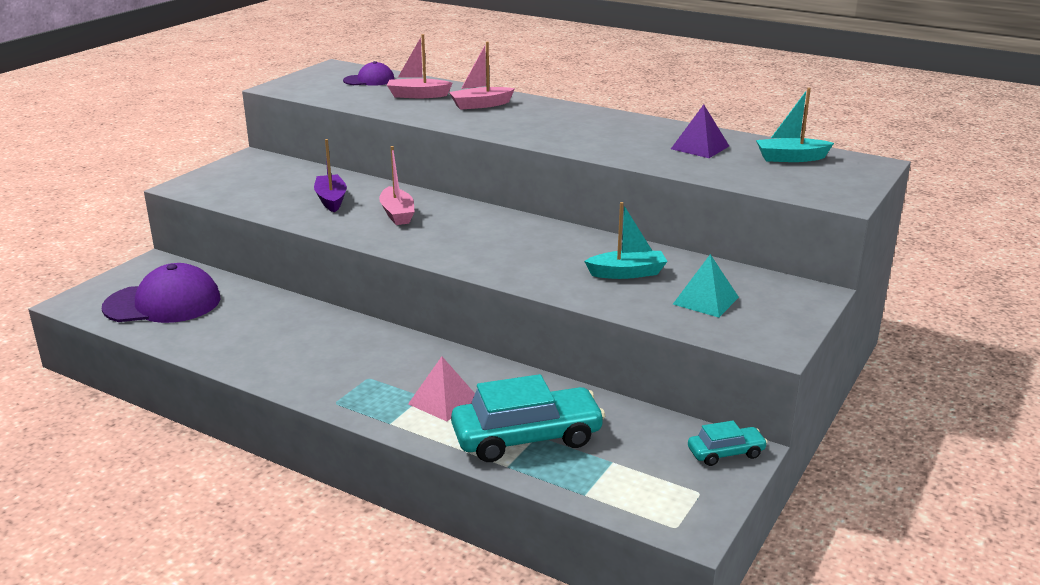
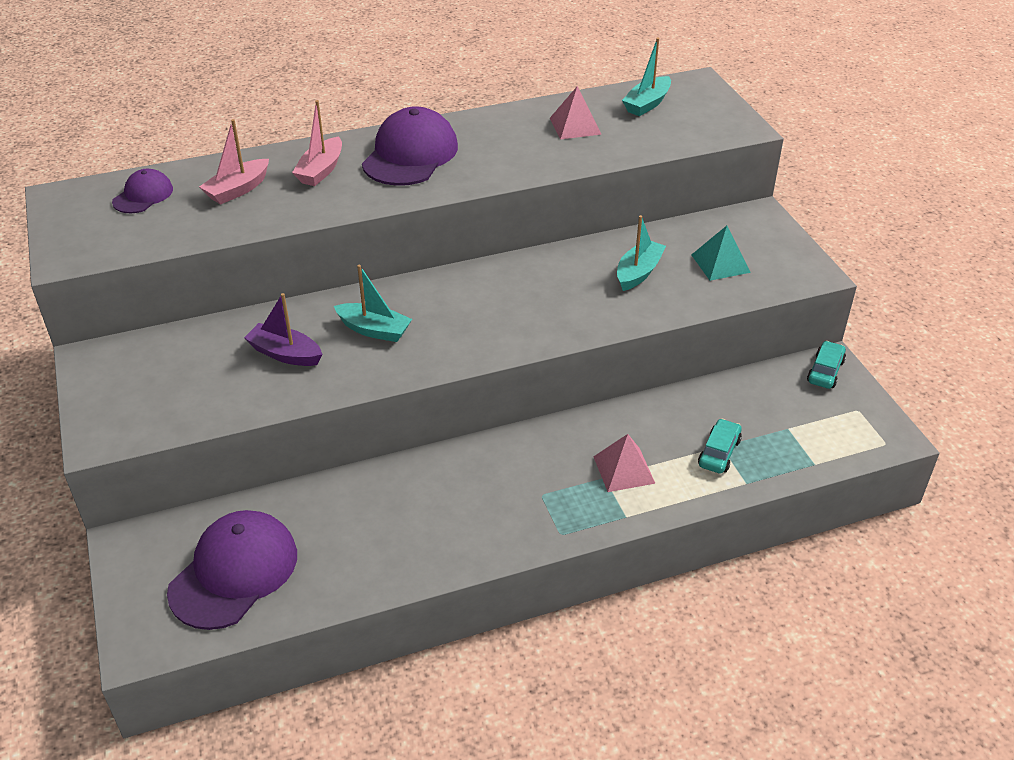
camera: 50 degrees left, 15 degrees up
pink boat [379,146,415,225] -> turquoise boat [334,265,412,342]
turquoise car [451,374,605,462] -> turquoise car [698,419,742,474], size x0.51
purple pyramid [671,104,729,158] -> pink pyramid [550,86,602,139]
none -> purple cap [362,107,458,186]

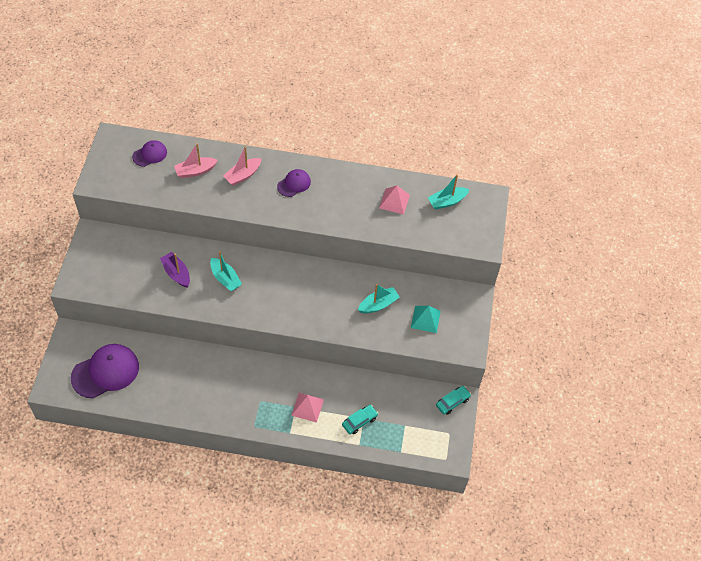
camera: 25 degrees right, 15 degrees up
purple cap [362,107,458,186] -> purple cap [277,169,311,197], size x0.54

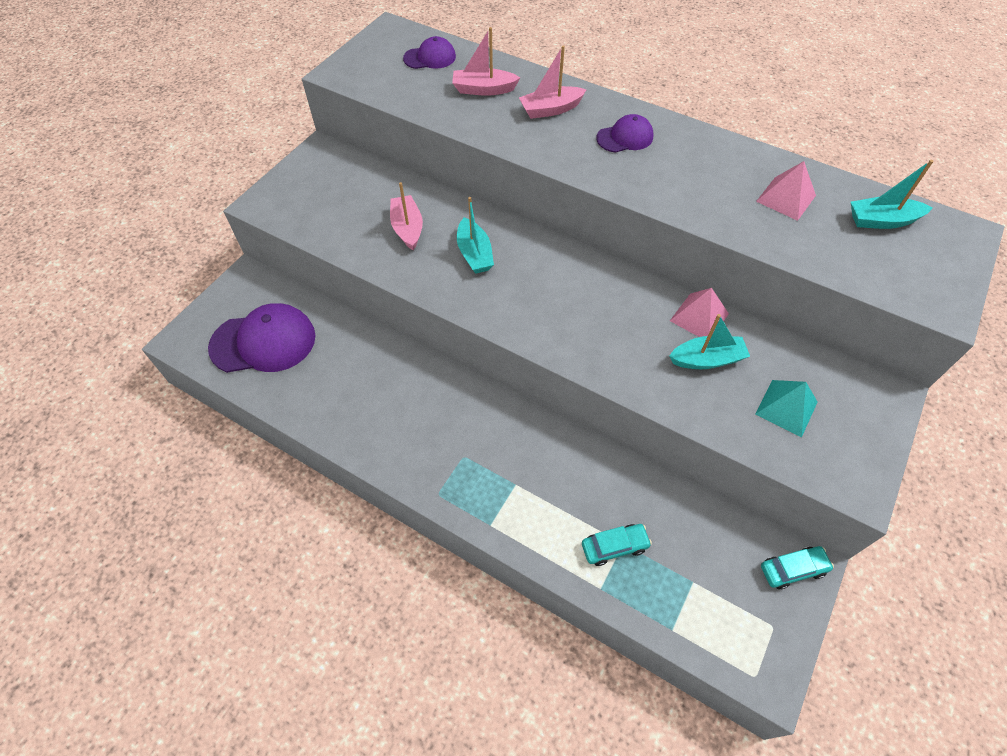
camera: 25 degrees right, 0 degrees up
purple boat [160,252,190,288] -> pink boat [390,182,423,250]
pink pyramid [291,393,324,422] -> pink pyramid moved to [670,288,729,337]

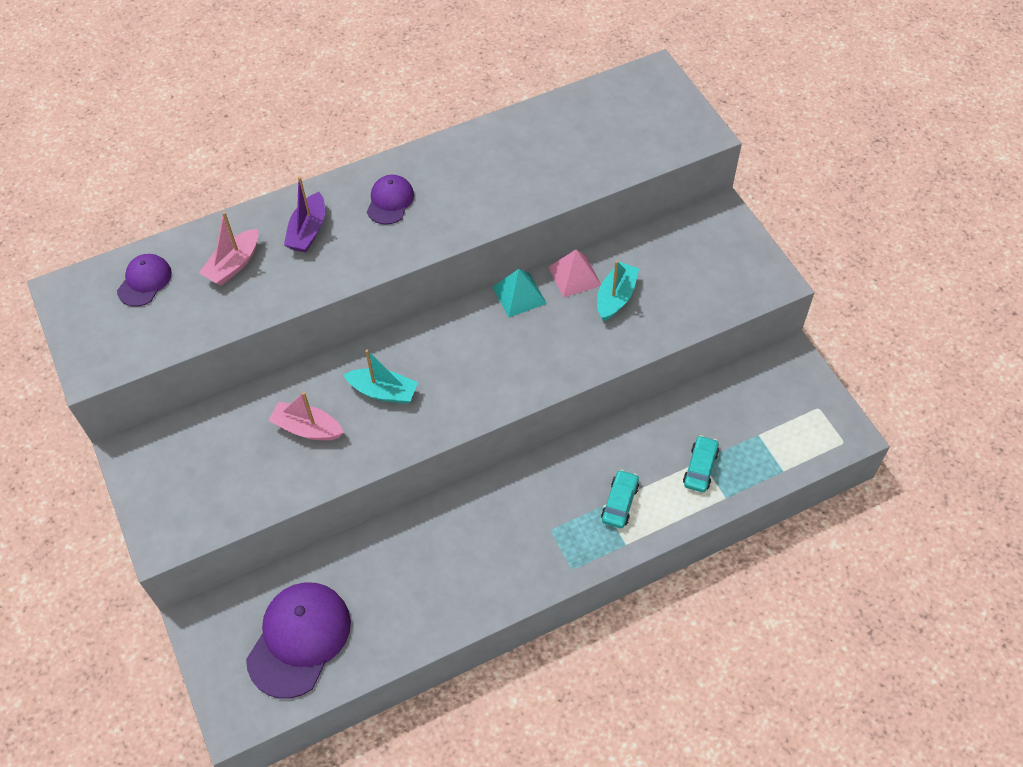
camera: 55 degrees left, 0 degrees up
pink boat [519,45,587,119] -> purple boat [284,177,325,252]
turquoise pyramid [755,380,818,437] -> turquoise pyramid moved to [492,269,547,317]
pink pyramid [756,161,816,221] -> none
turquoise car [761,546,834,590] -> turquoise car moved to [601,470,639,528]
turquoise boat [851,160,934,229] -> none

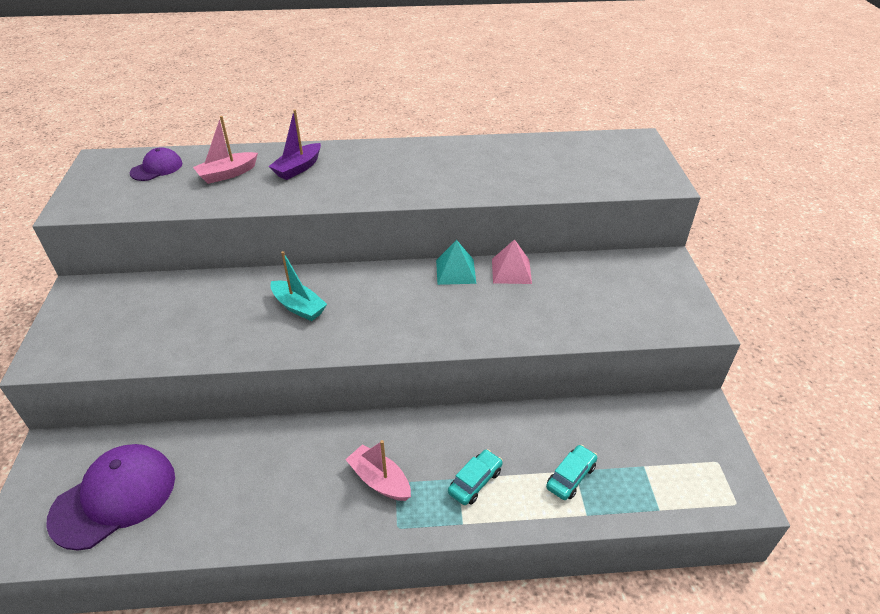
camera: 20 degrees right, 15 degrees down
pink boat [268,392,344,440] -> pink boat moved to [345,440,411,501]
purple cap [367,175,414,225] -> none
turquoise boat [597,260,639,321] -> none

